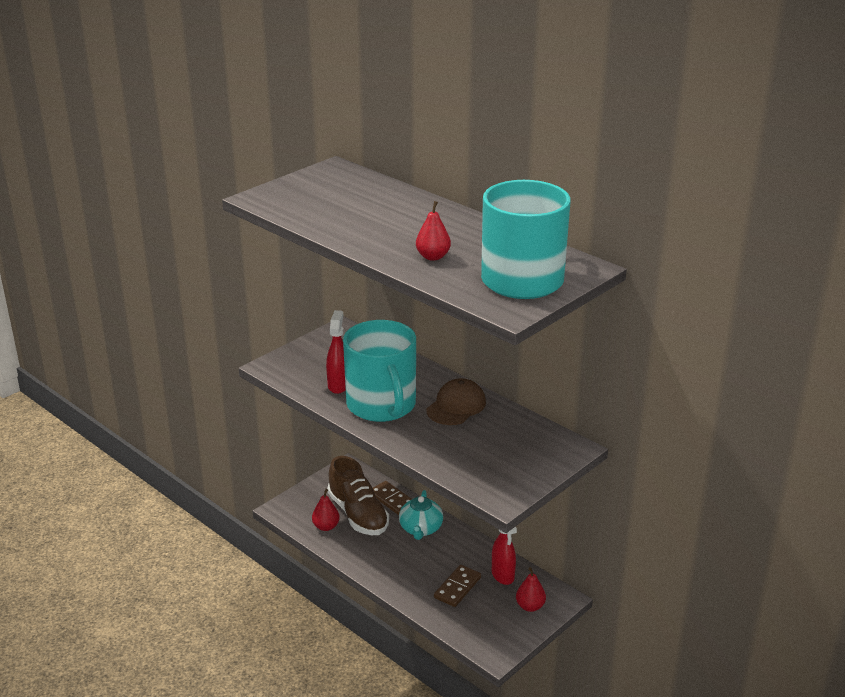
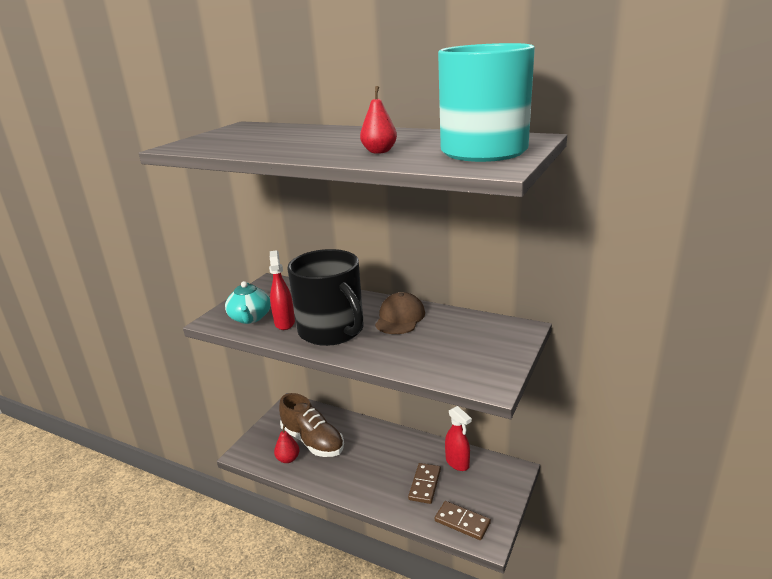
camera: 15 degrees left, 5 degrees down
turquoise mug [343,320,416,422] -> black mug [287,249,364,346]
brown domino [373,481,412,515] -> brown domino moved to [435,501,491,540]
turquoise teapot [399,490,443,540] -> turquoise teapot moved to [225,281,271,324]
red pear [516,567,546,612] -> none

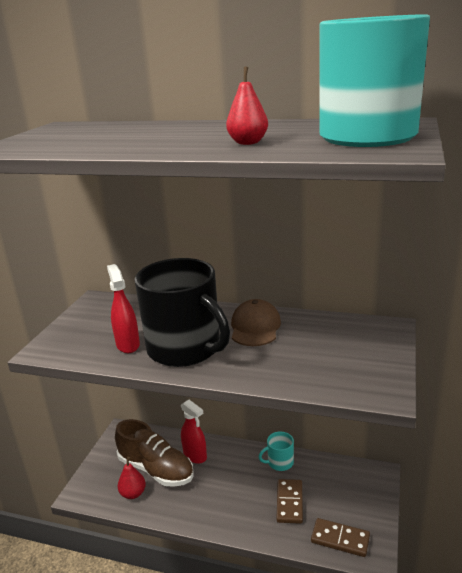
camera: 10 degrees left, 0 degrees up
turquoise teapot [225,281,271,324] -> none
red spray bottle [445,406,472,471] -> red spray bottle moved to [181,400,207,464]
none -> turquoise mug [259,432,294,471]

